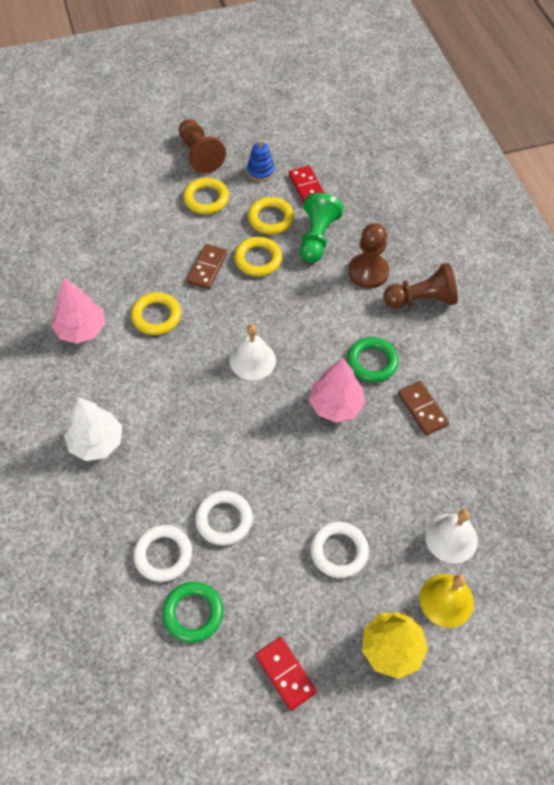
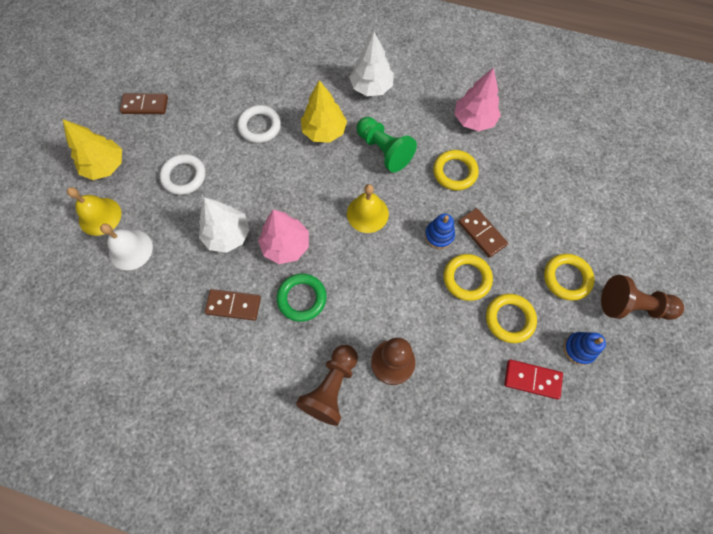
camera: 125 degrees right, 10 degrees up
white ring [133,525,192,582] -> none
green ring [162,582,223,643] -> none
white bell [230,324,276,380] -> yellow bell [347,184,389,233]
red domino [255,637,317,710] -> brown domino [120,93,168,114]
green pawn [300,193,343,263] -> green pawn moved to [357,117,417,173]
none -> white tree [199,197,250,253]
none -> yellow tree [301,80,347,143]
none -> blue stacking toy [425,213,455,249]

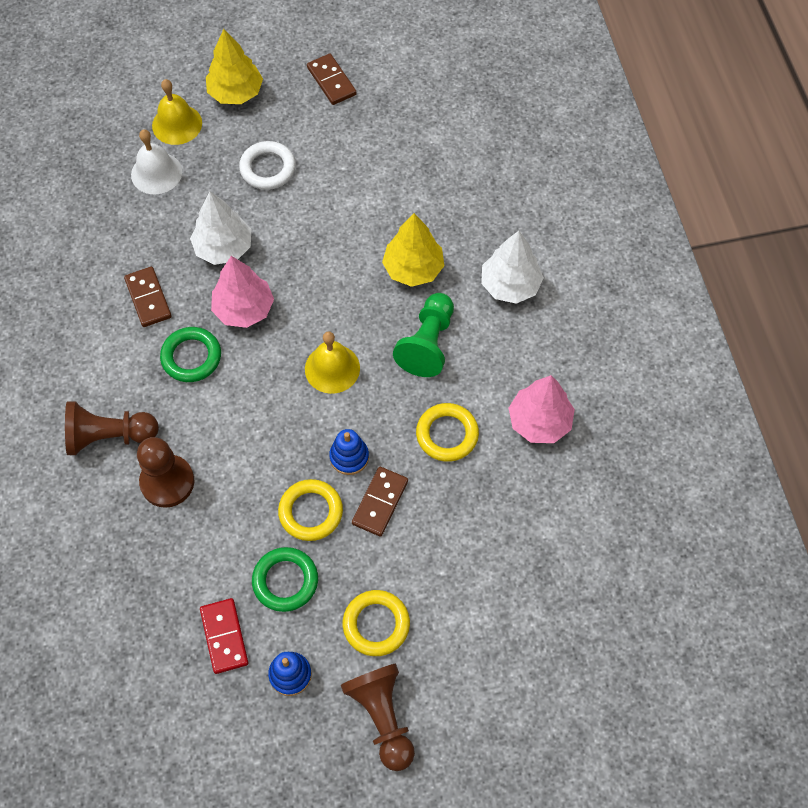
camera: 60 degrees right, 5 degrees down
white ring [237,105,281,143] -> none
yellow ring [486,294,537,343] -> green ring [252,547,318,612]

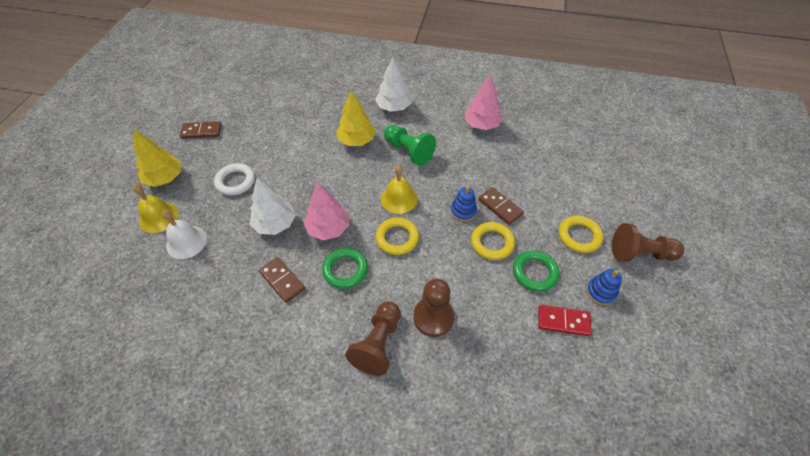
camera: 65 degrees left, 10 degrees down
brown domino [124,267,172,327] -> brown domino turned 45 degrees clockwise [259,257,305,303]
yellow ring [416,403,479,462] -> yellow ring moved to [375,217,419,255]

